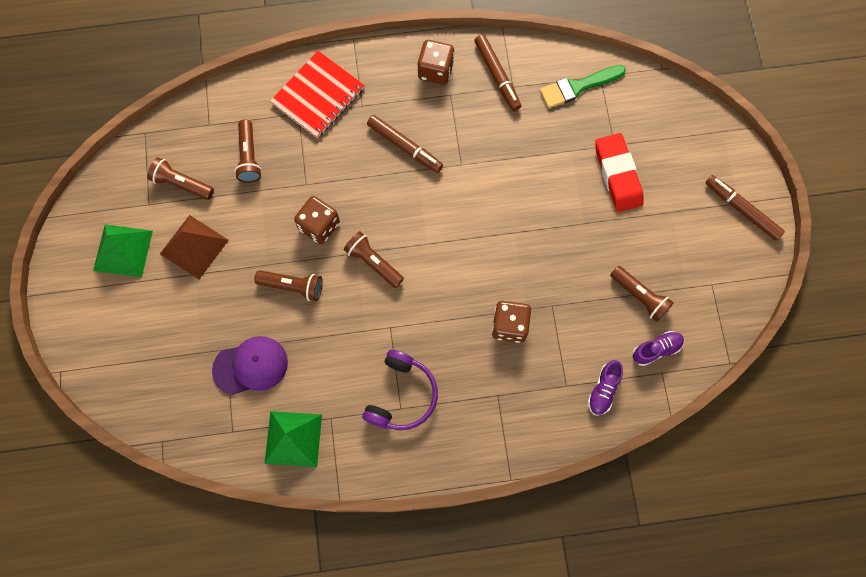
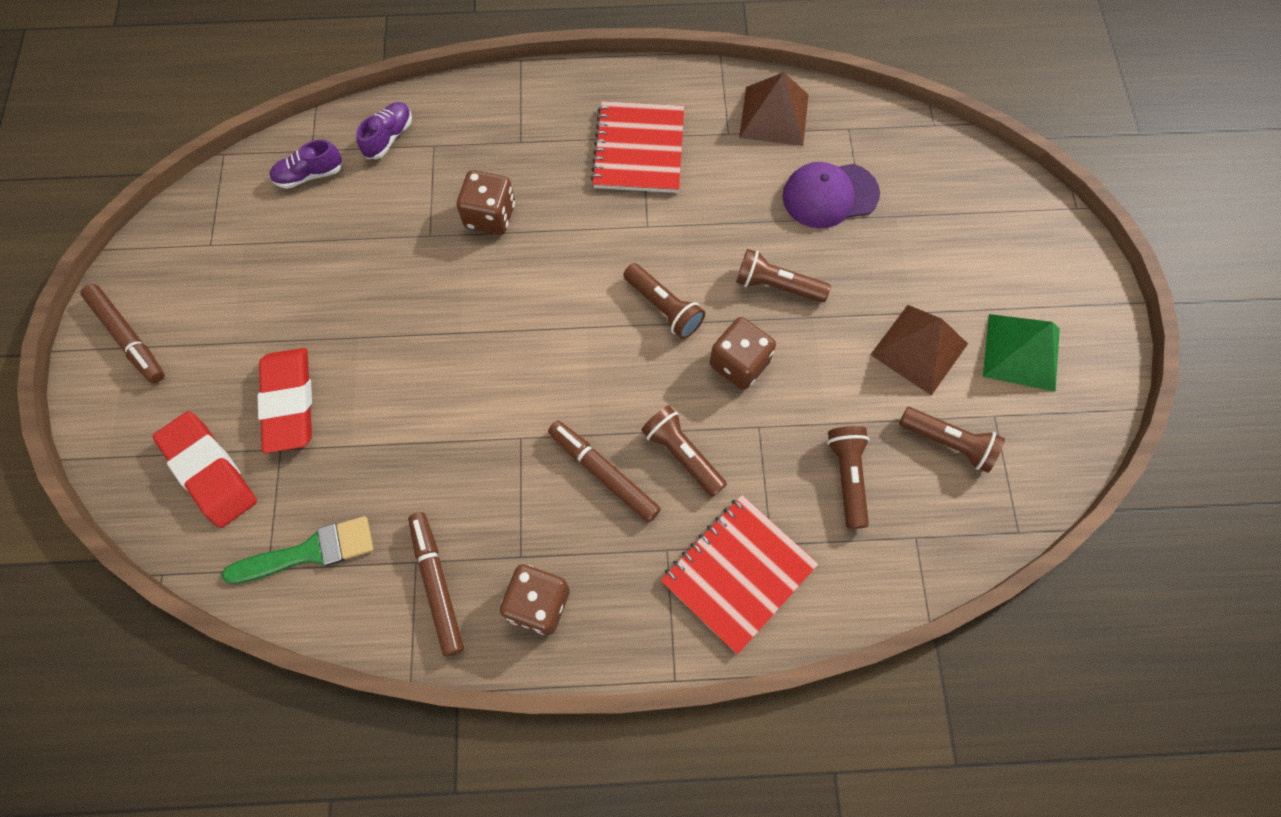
camera: 175 degrees left, 5 degrees down
green pyramid [264,411,322,467] -> brown pyramid [739,72,809,146]
purple headphones [362,350,438,430] -> red notebook [591,101,684,193]
brown flashlight [610,266,674,322] -> brown flashlight moved to [641,406,727,497]
none -> red eraser [153,411,257,528]

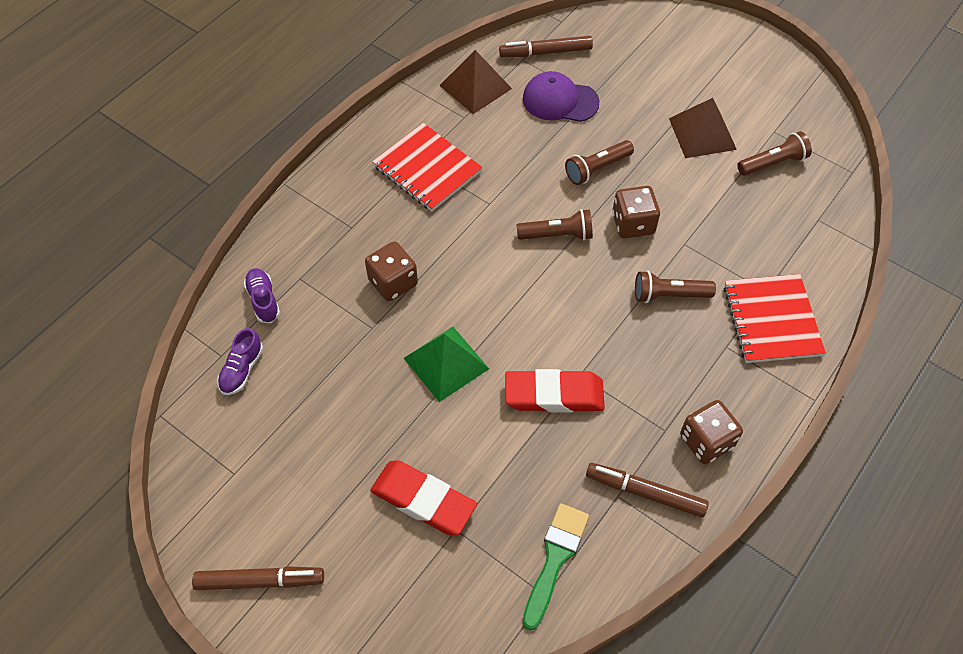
camera: 50 degrees left, 10 degrees down
red eraser [153,411,257,528] -> red eraser moved to [505,369,605,413]
brown marker [548,421,661,523] -> brown marker moved to [499,36,593,57]
purple cap [783,162,880,228] -> purple cap turned 75 degrees clockwise [523,71,599,122]
brown flashlight [827,426,869,529] -> none
green pyramid [983,314,1060,392] -> green pyramid moved to [404,327,489,402]

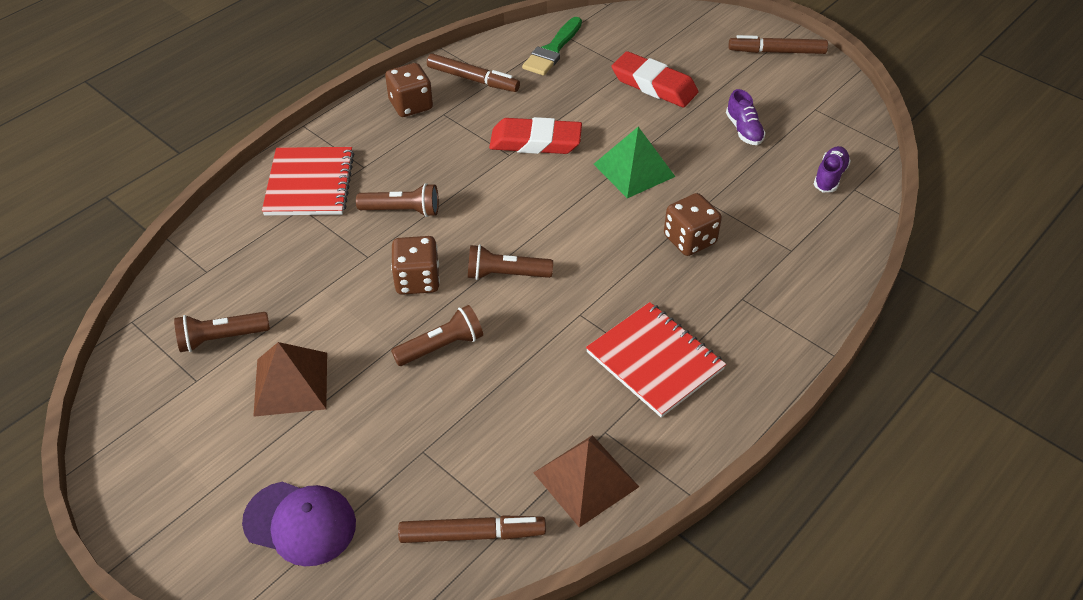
camera: 175 degrees left, 10 degrees down
purple shoe [244,268,280,323] -> purple shoe moved to [726,89,766,145]
purple cap [523,71,599,122] -> purple cap moved to [242,482,356,566]

